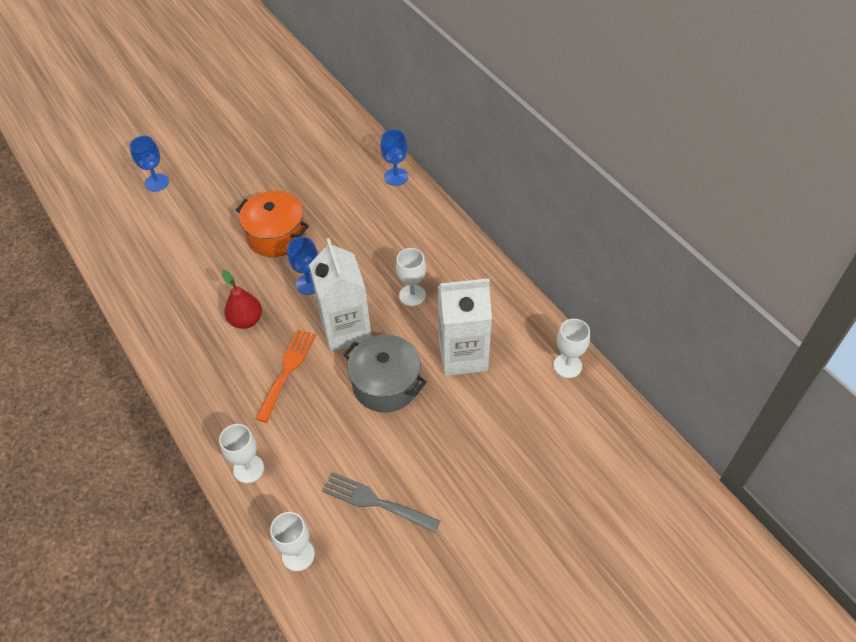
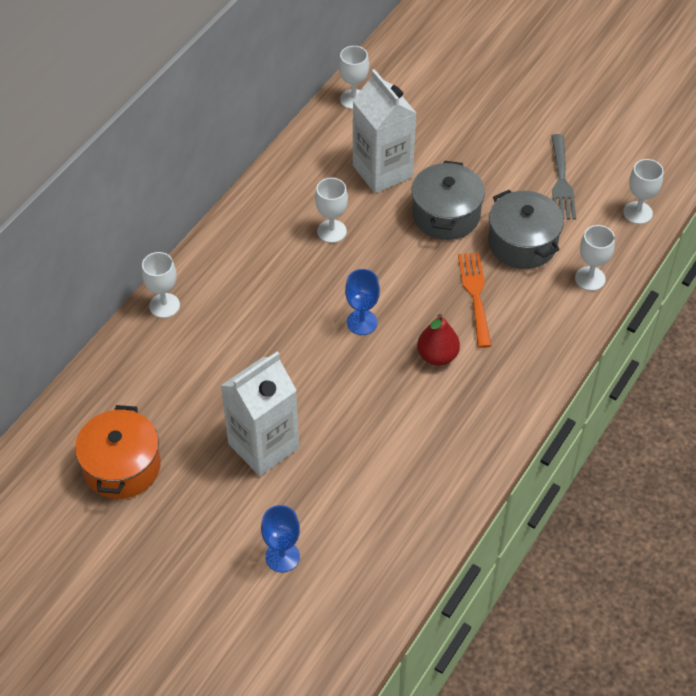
camera: 115 degrees left, 0 degrees up
orange pot [236,191,309,257] -> orange pot moved to [75,405,161,499]
orange fork [255,329,316,423] -> orange fork turned 90 degrees clockwise [458,253,491,348]
white carton [309,238,372,352] -> white carton moved to [221,352,299,476]
blue goblet [380,129,408,186] -> white goblet [142,252,180,318]
none -> grey pot [488,190,564,269]

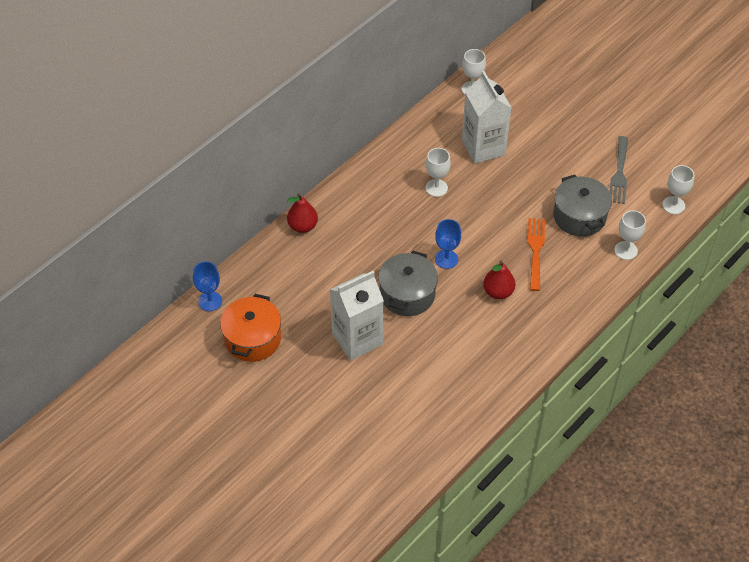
camera: 10 degrees right, 0 degrees up
white goblet [142,252,180,318] -> red pear [287,193,318,233]
blue goblet [261,505,300,572] -> blue goblet moved to [193,261,222,311]
grey pot [411,161,485,240] -> grey pot moved to [378,251,438,316]

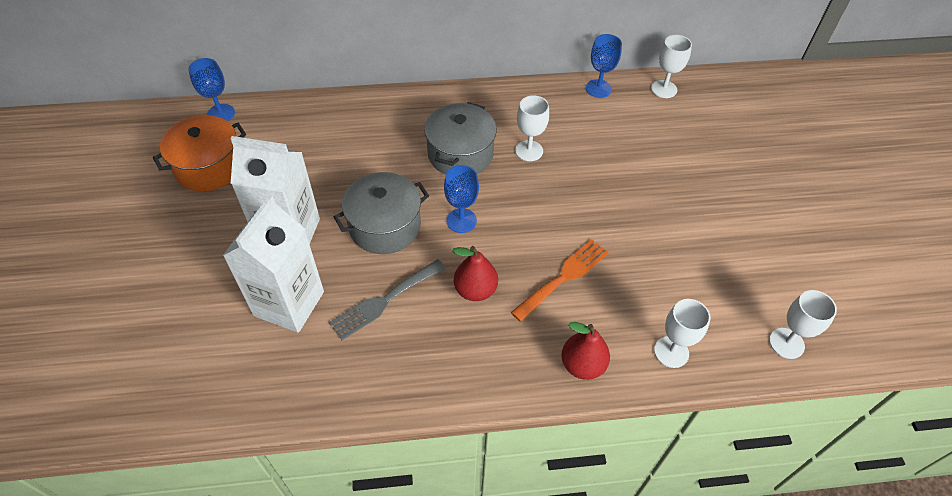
camera: 40 degrees right, 0 degrees up
red pear [287,193,318,233] -> red pear moved to [561,322,610,380]
white carton [462,71,512,164] -> white carton moved to [223,195,324,333]
grey pot [553,175,612,237] -> grey pot moved to [424,102,497,175]
grey fork [609,136,628,204] -> grey fork moved to [329,259,446,340]
none -> blue goblet [586,34,622,98]

